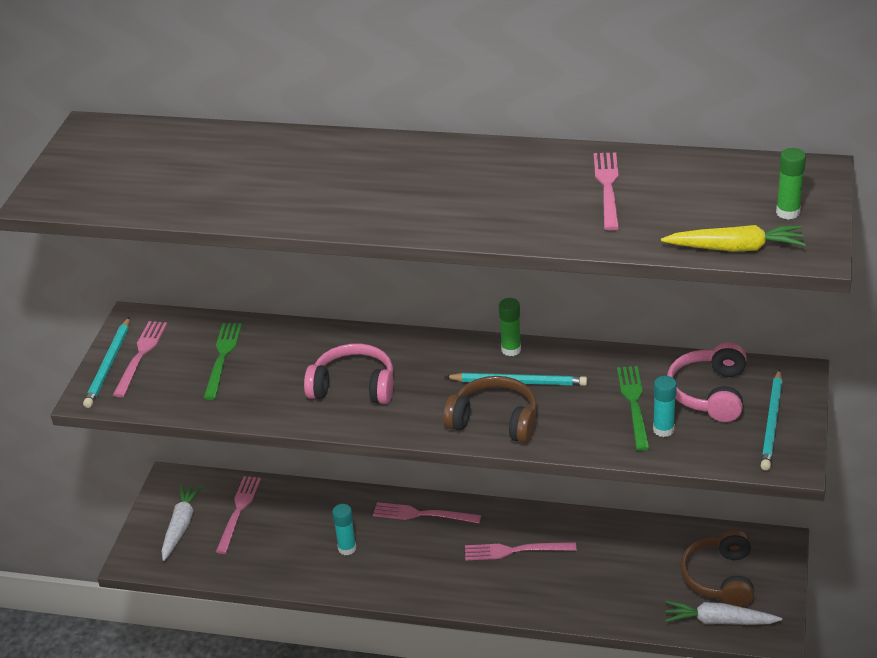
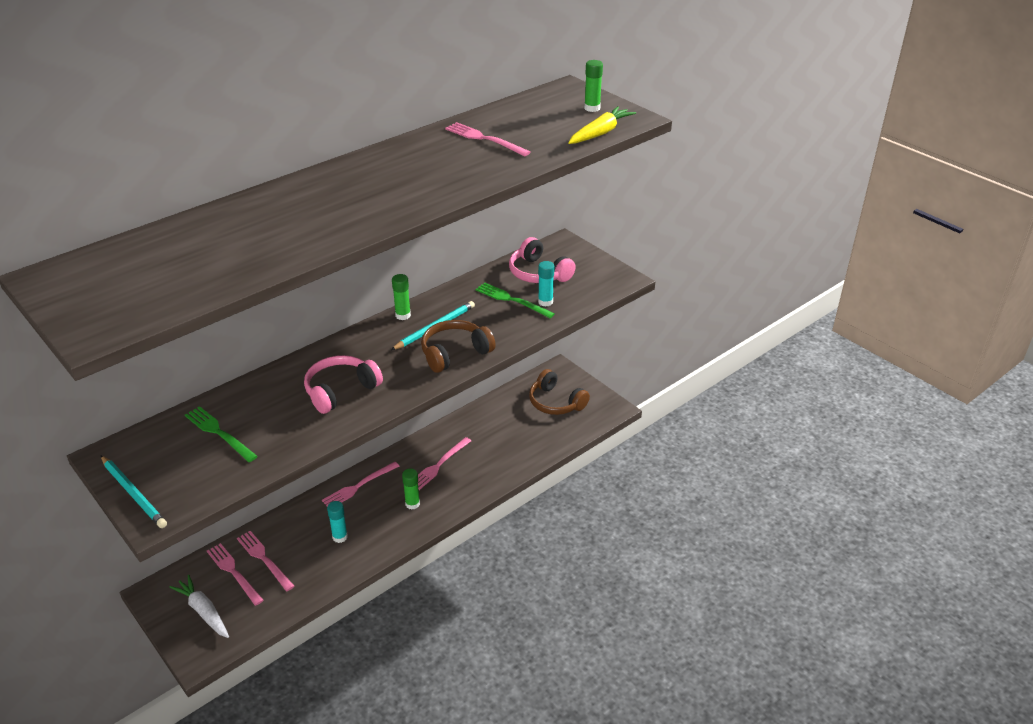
camera: 55 degrees left, 0 degrees up
pink fork [113,321,167,397] -> pink fork moved to [237,531,294,591]
white carrot [665,601,782,625] -> none
turquoise pencil [761,369,783,471] -> none
none -> green glue stick [402,468,420,510]

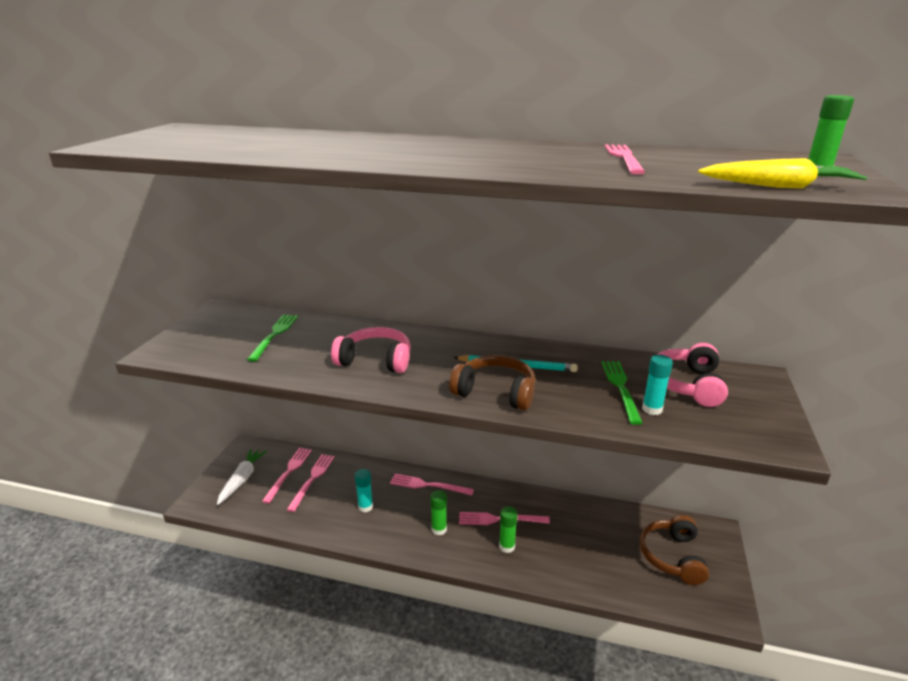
camera: 55 degrees right, 10 degrees down
turquoise pencil [101,456,167,528] -> none
green glue stick [392,274,411,320] -> green glue stick moved to [499,506,518,553]

